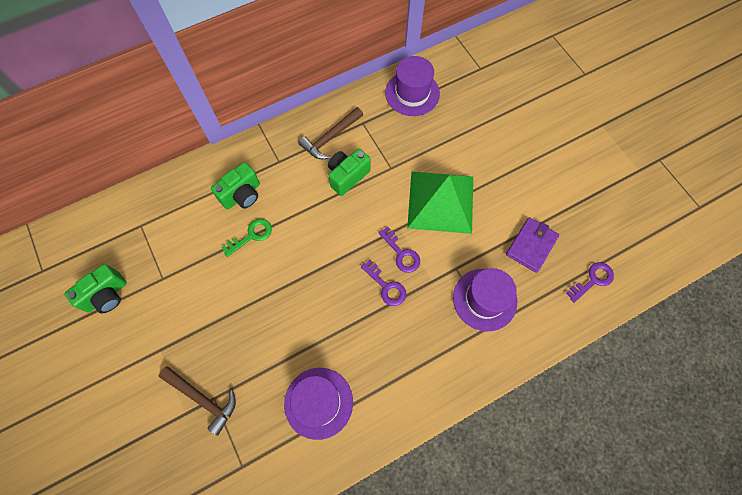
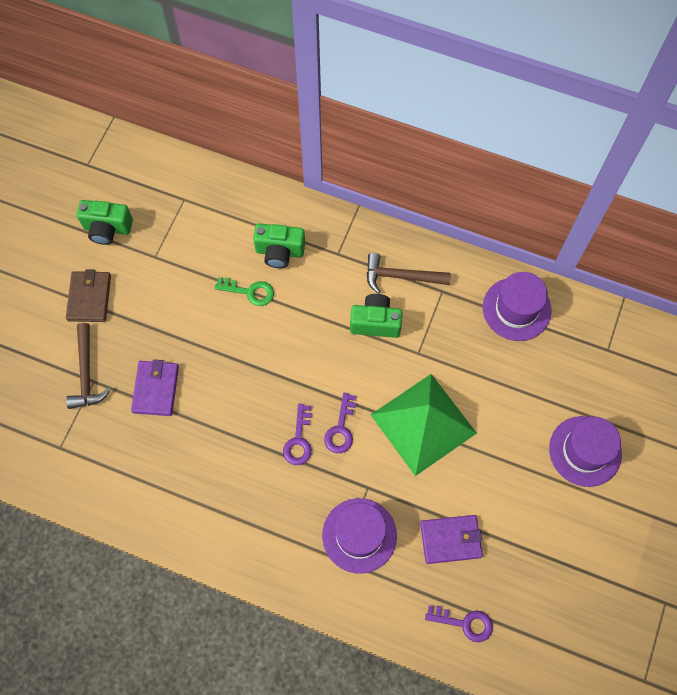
camera: 50 degrees right, 0 degrees up
purple hat [284,368,353,440] -> purple hat moved to [549,416,622,487]
none -> brown wallet [66,269,111,322]
none -> purple wallet [131,360,179,416]

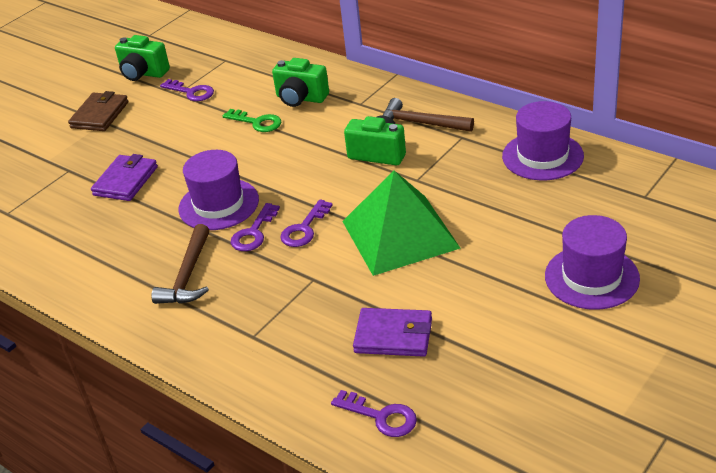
camera: 20 degrees right, 30 degrees down
brown hammer [66,323,110,409] -> brown hammer moved to [151,224,209,304]
purple hat [322,498,397,574] -> purple hat moved to [178,150,259,230]
none -> purple key [160,79,214,101]

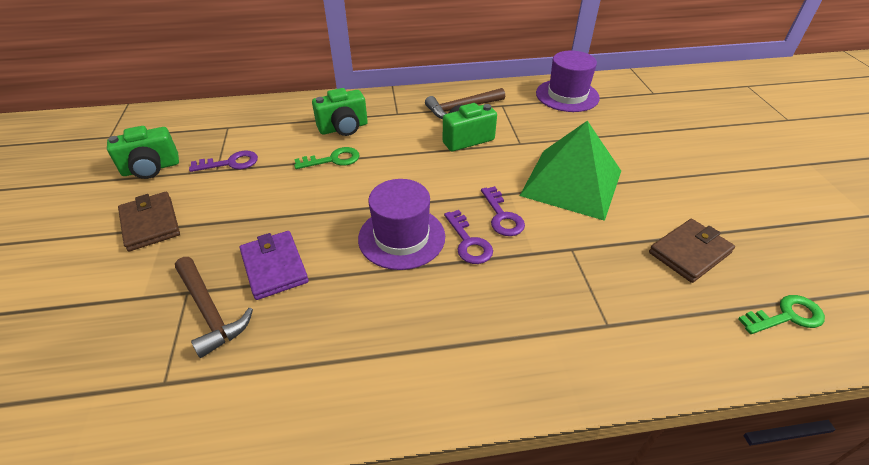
camera: 50 degrees left, 5 degrees up
brown hammer [151,224,209,304] -> brown hammer moved to [175,257,253,358]
purple key [331,390,417,437] -> green key [738,295,825,334]
purple wallet [353,308,432,357] -> brown wallet [649,219,735,283]
purple hat [545,215,640,310] -> none

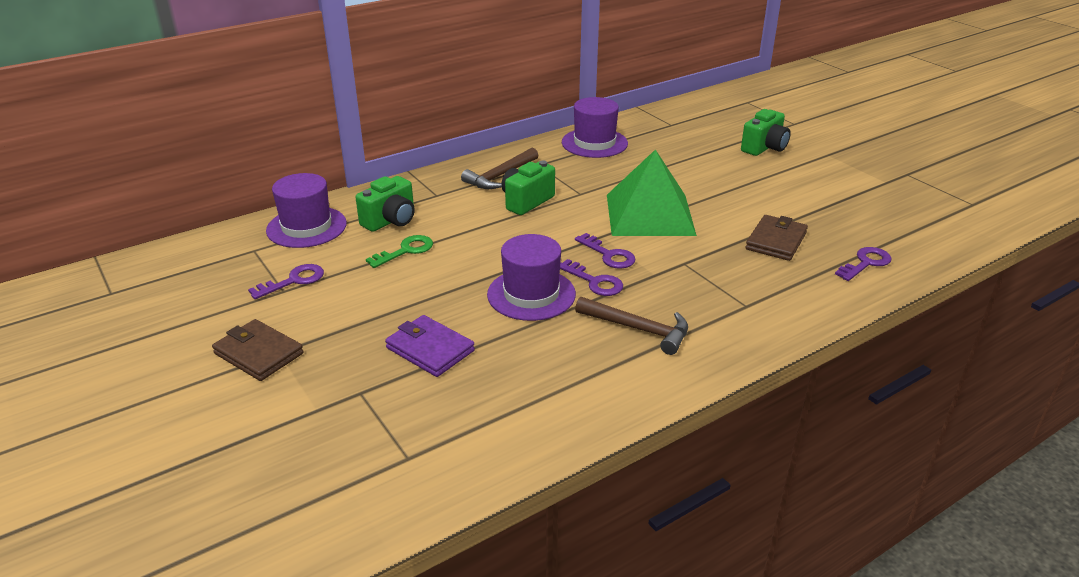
camera: 25 degrees left, 10 degrees down
green camera [107,126,179,179] -> green camera moved to [741,109,791,156]
brown hammer [175,257,253,358] -> brown hammer moved to [575,297,688,355]
green key [738,295,825,334] -> purple key [835,247,892,281]
none -> purple hat [266,173,347,248]

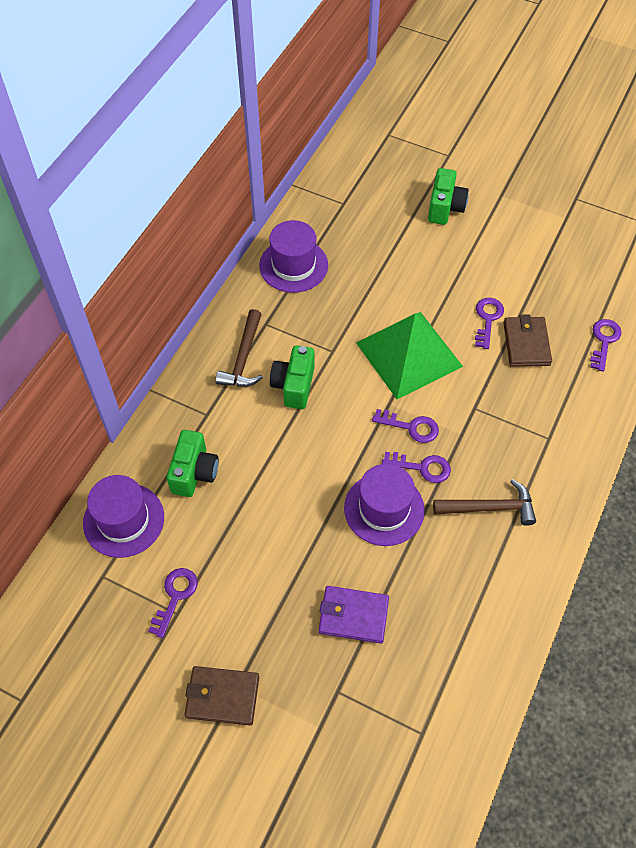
camera: 30 degrees left, 25 degrees up
green key [366,235,433,268] -> none
none -> purple key [475,298,504,349]

